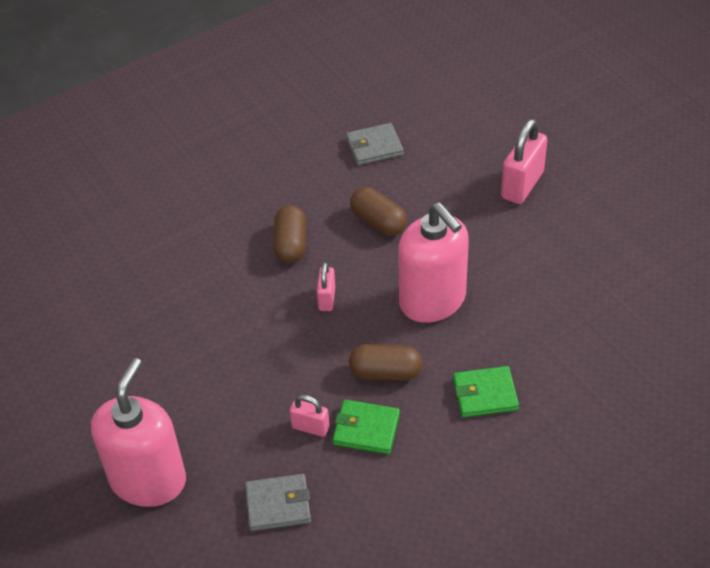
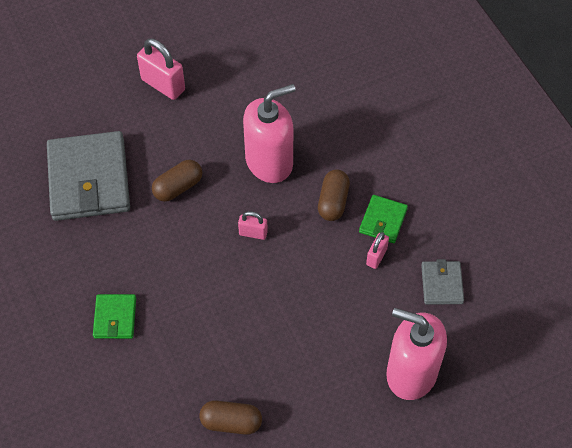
camera: 85 degrees left, 10 degrees up
brown capsule [273,205,306,263] -> brown capsule moved to [199,400,262,435]
grey wallet [346,123,404,165] -> grey wallet [47,131,130,221], size x2.08
green wallet [453,366,519,418] -> green wallet moved to [93,294,136,339]

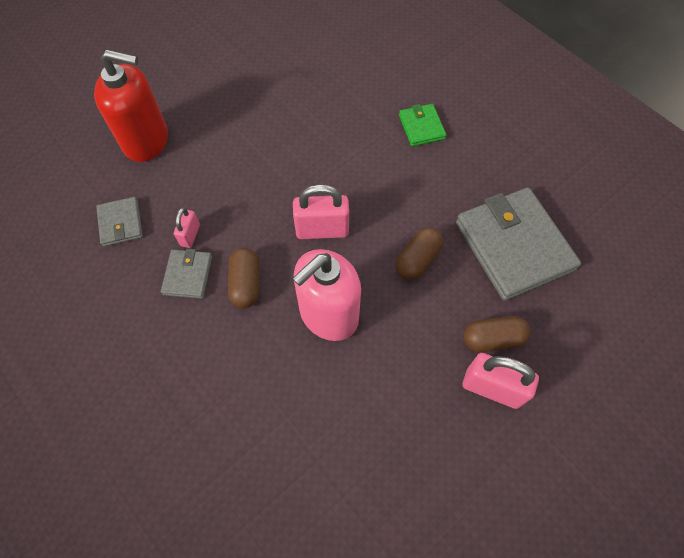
camera: 165 degrees right, 5 degrees up
brown capsule [199,400,262,435] -> brown capsule moved to [463,316,531,353]
pink padlock [238,211,268,240] -> pink padlock [293,184,349,239], size x1.79
green wallet [359,195,408,243] -> grey wallet [161,249,212,299]
pink soap dispenser [386,308,447,400] -> red soap dispenser [94,50,168,162]

